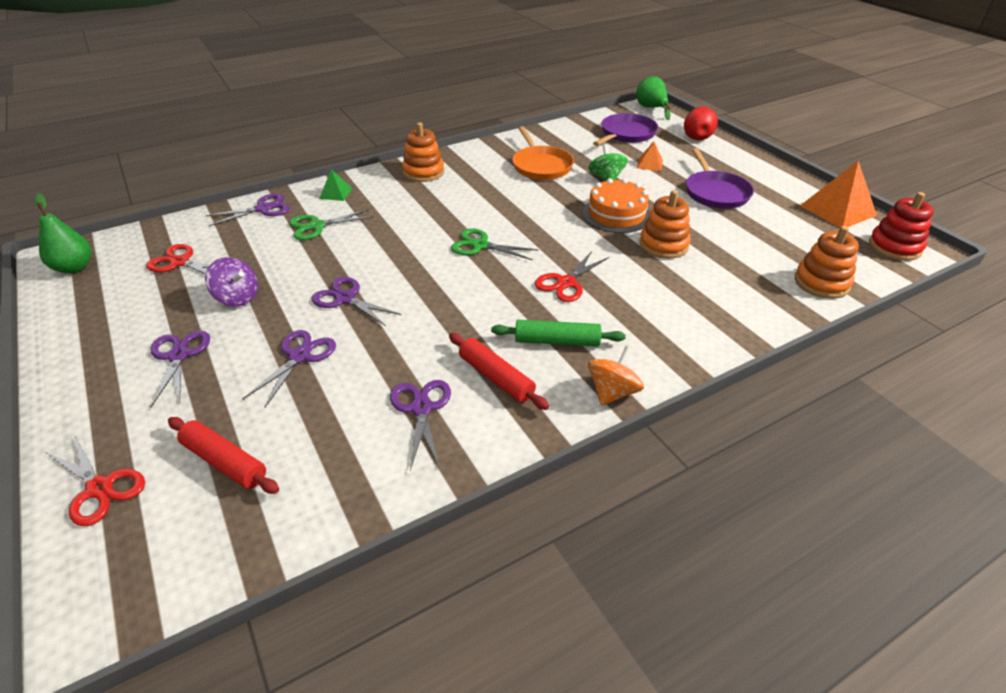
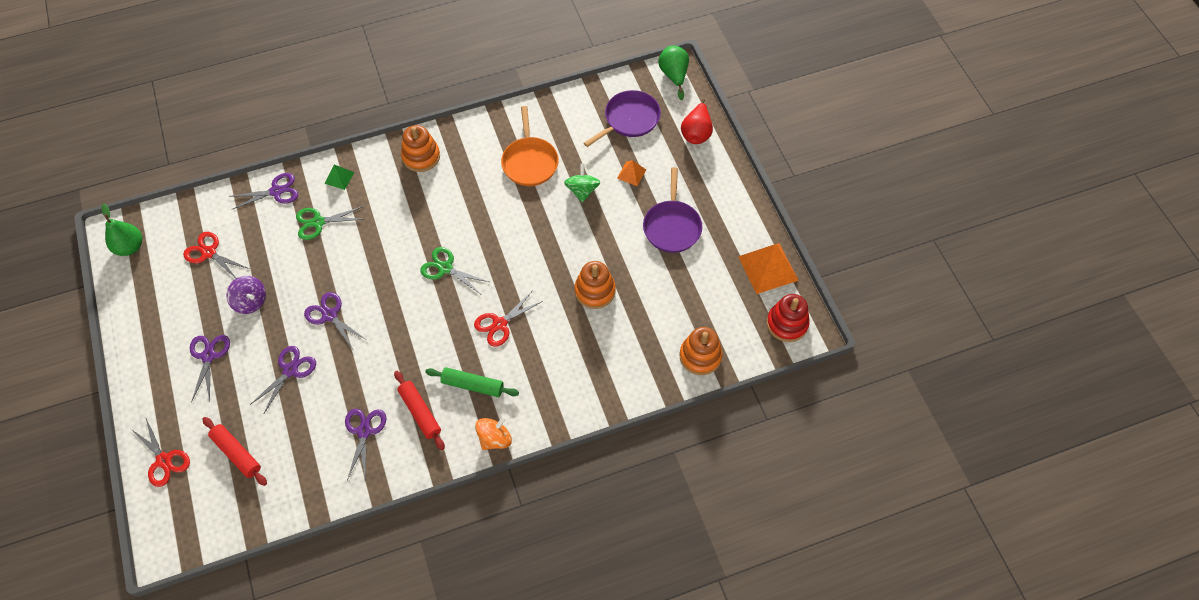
camera: 10 degrees right, 20 degrees up
orange cake [583,178,650,233] -> none

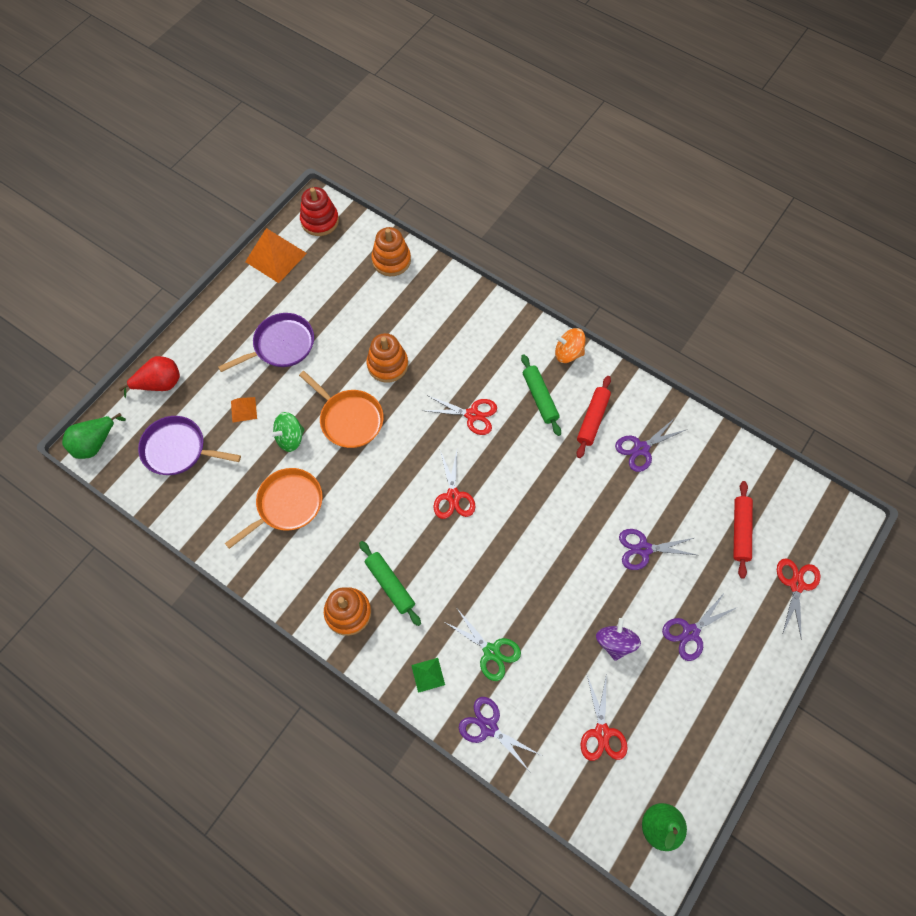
camera: 125 degrees left, 5 degrees up
purple scissors [304,292,366,351] -> none
green scissors [420,247,489,294] -> red scissors [434,451,475,519]
none -> orange pan [299,371,384,448]
none -> green rolling pin [359,541,421,626]

